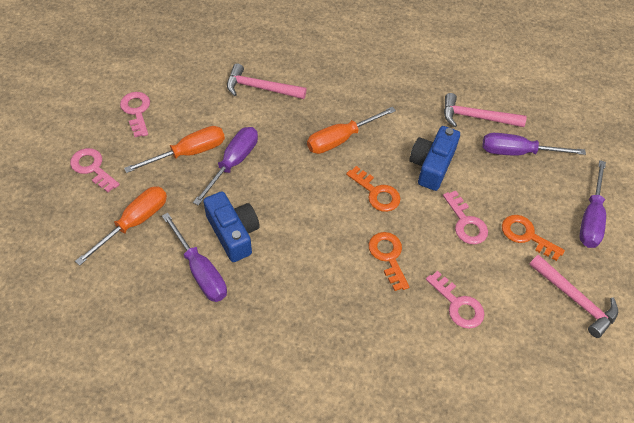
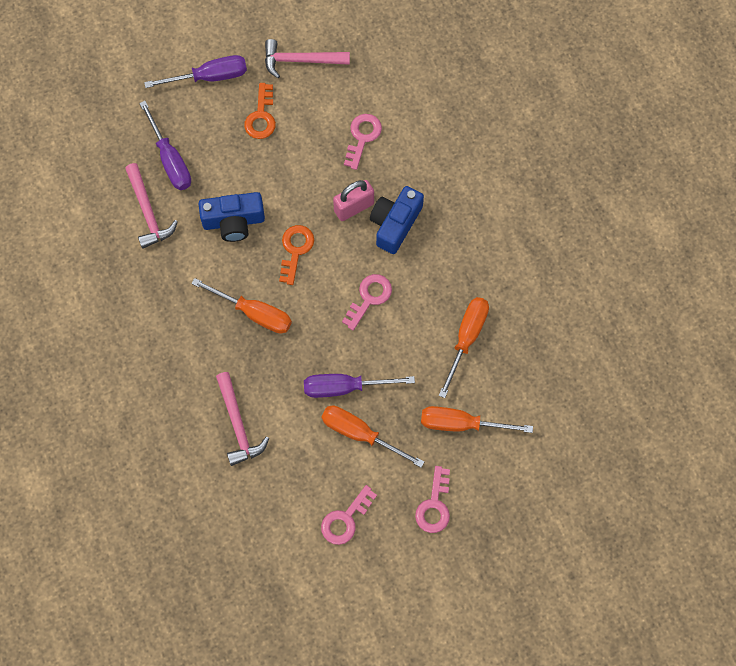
camera: 120 degrees left, 15 degrees up
purple screwdriver [162,213,227,302] -> orange screwdriver [439,297,489,398]
blue camera [203,191,260,262] -> blue camera moved to [370,186,424,254]
orange key [369,232,409,291] -> pink padlock [333,180,374,221]
pink key [443,191,488,244] -> pink key moved to [342,274,392,330]
pink hammer [529,255,618,338] -> pink hammer turned 105 degrees counterclockwise [265,39,350,78]

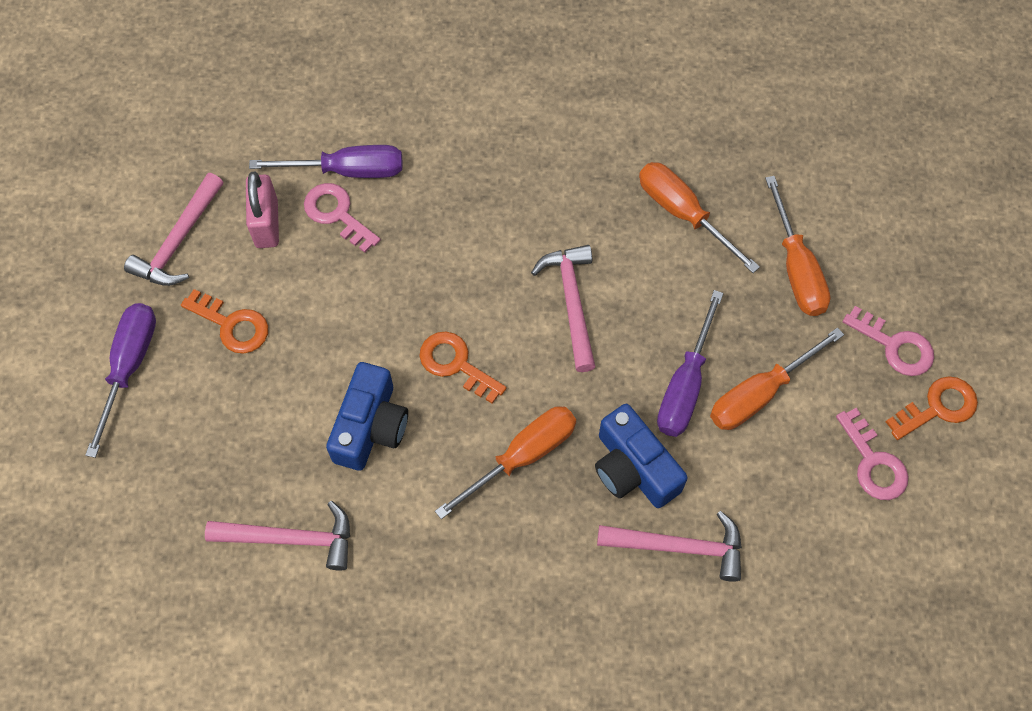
camera: 65 degrees left, 5 degrees down
purple screwdriver [139,101,191,190] -> purple screwdriver moved to [249,145,403,178]
pink padlock [333,180,374,221] -> pink padlock moved to [246,172,279,248]
pink key [342,274,392,330] -> pink hammer [531,245,595,372]
blue camera [370,186,424,254] -> blue camera moved to [595,404,688,508]
orange screwdriver [421,406,533,433] -> orange screwdriver turned 45 degrees counterclockwise [765,176,830,316]
none -> orange key [886,376,978,440]

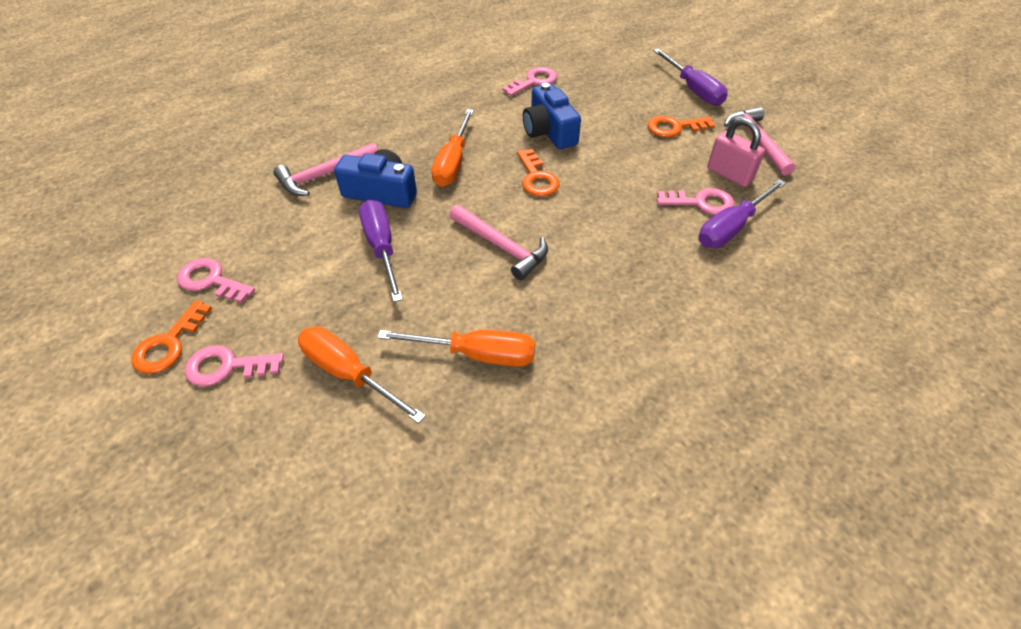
camera: 140 degrees right, 15 degrees down
pink hammer [205,501,350,571] -> pink key [502,67,557,96]
orange key [419,332,507,404] -> orange key turned 75 degrees clockwise [517,149,559,197]
orange screwdriver [710,327,844,430] -> none

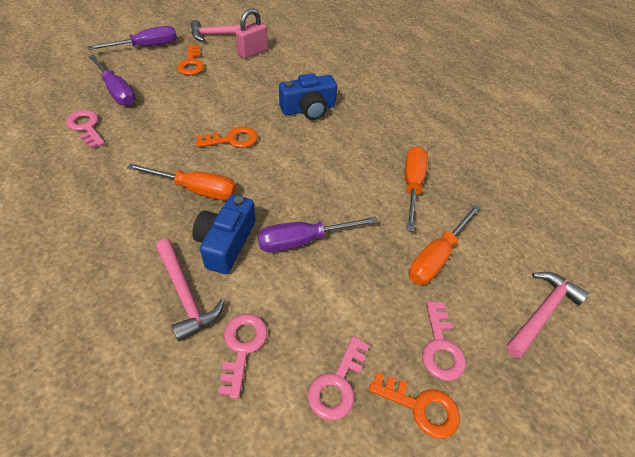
camera: 90 degrees left, 0 degrees up
pink hammer [450,205,548,280] -> pink hammer moved to [506,272,589,358]
blue camera [523,83,581,149] -> blue camera moved to [279,73,337,120]
pink key [657,188,734,215] -> pink key moved to [218,314,268,399]
purple screwdriver [699,179,786,248] -> purple screwdriver moved to [88,54,135,106]

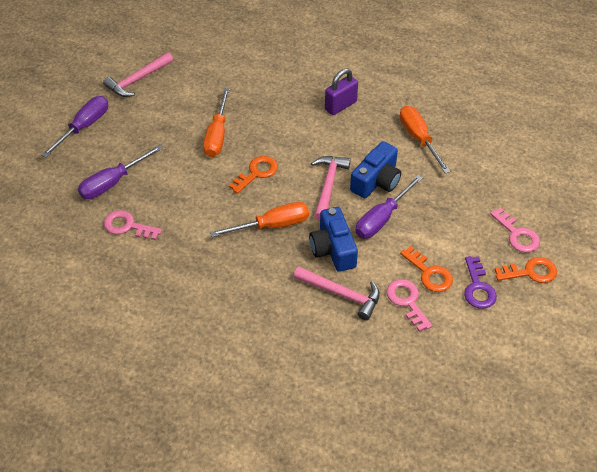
camera: 30 degrees left, 0 degrees up
purple screwdriver [88,54,135,106] -> purple screwdriver turned 120 degrees clockwise [78,145,163,199]
orange key [177,45,204,75] -> orange key moved to [400,246,453,292]
pink padlock [235,9,268,59] -> none
blue camera [279,73,337,120] -> blue camera moved to [350,141,401,198]
pink key [308,336,370,420] -> purple key [464,256,497,309]
orange screwdriver [409,204,481,285] -> orange screwdriver moved to [203,88,230,157]
pink hammer [506,272,589,358] -> pink hammer moved to [311,156,351,221]
none -> purple padlock [325,68,358,115]

